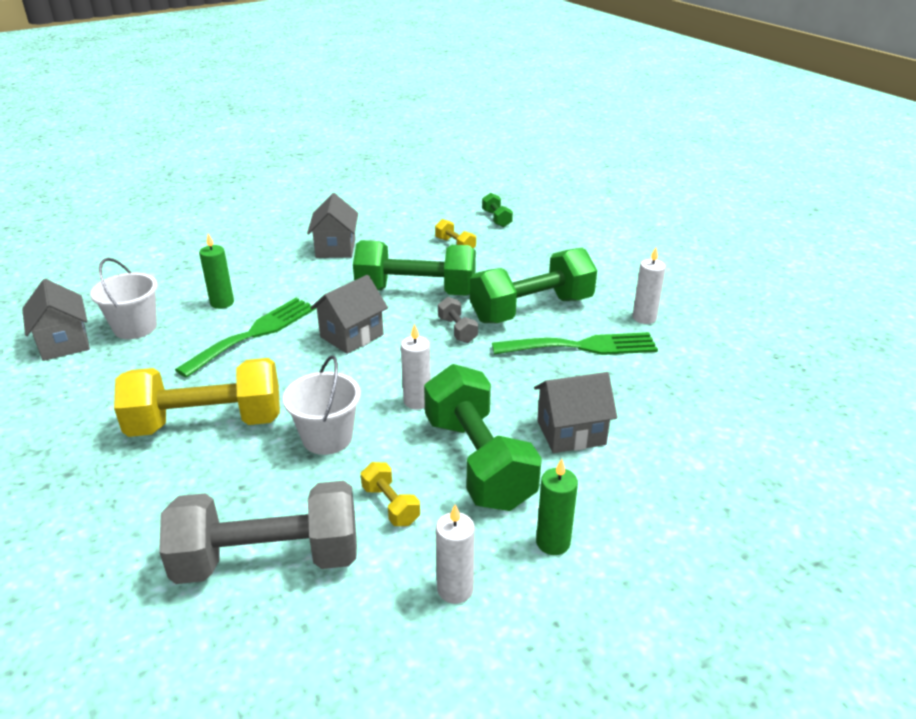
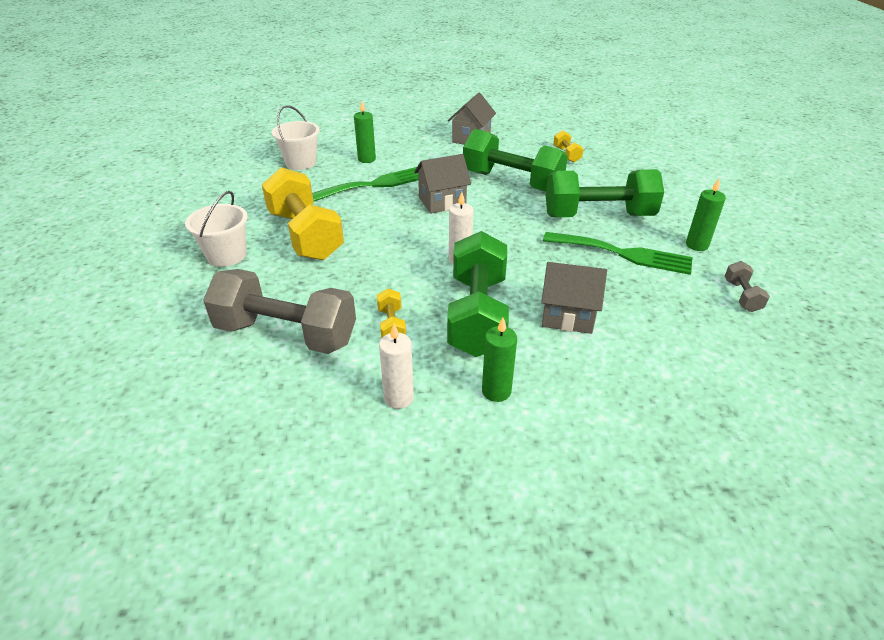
camera: 25 degrees right, 5 degrees up
grey house [22,279,90,361] -> none
yellow dumbbell [114,358,280,437] -> yellow dumbbell turned 45 degrees clockwise [262,167,344,260]
white bucket [283,356,361,455] -> white bucket moved to [185,191,248,267]
grey dumbbell [438,297,478,343] -> grey dumbbell moved to [725,261,770,312]
green dumbbell [482,193,513,227] -> none
white candle [633,247,666,324] -> green candle [686,179,726,251]

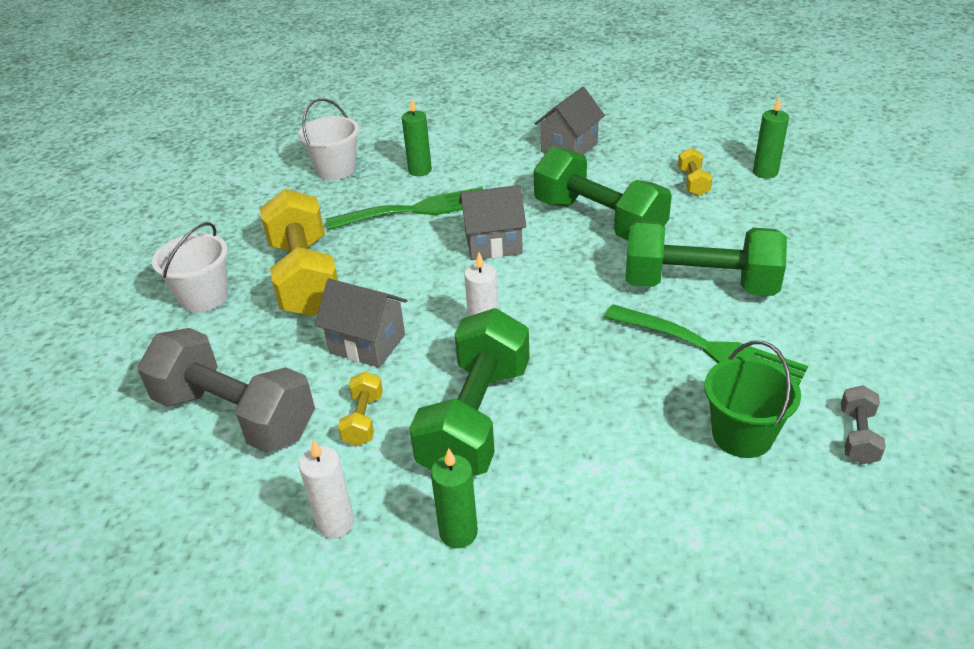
camera: 15 degrees right, 0 degrees up
grey house [541,262,607,334] -> grey house moved to [315,278,407,368]
green candle [686,179,726,251] -> green candle moved to [753,96,789,178]
none -> green bucket [705,341,801,458]

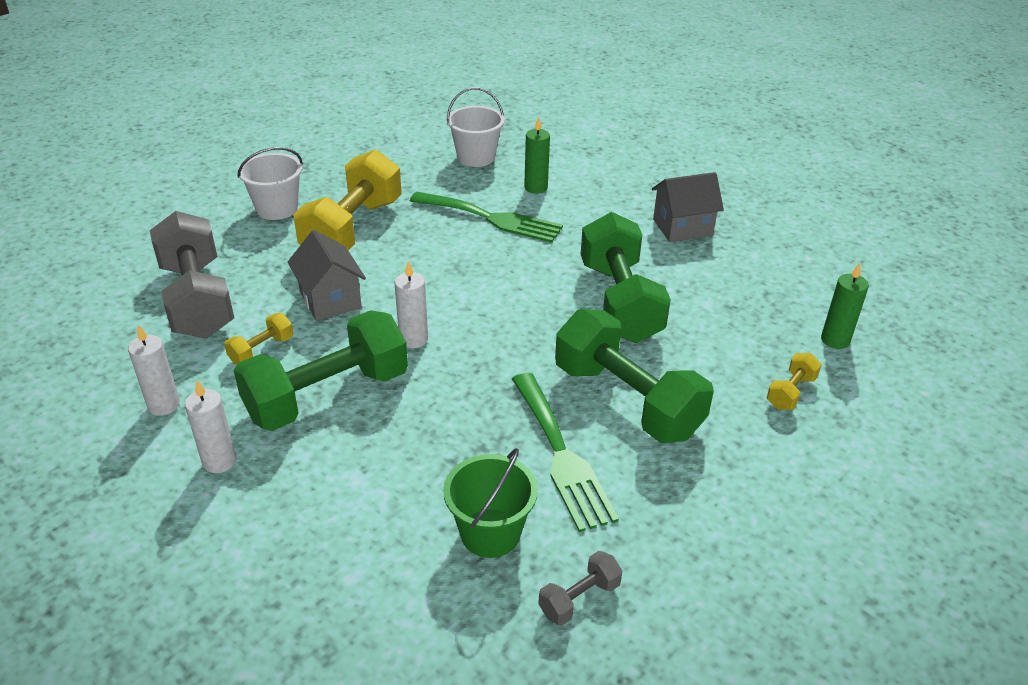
camera: 35 degrees right, 0 degrees up
green candle [431,448,478,548] -> white candle [185,380,236,473]
grey house [459,185,526,260] -> none
yellow dumbbell [678,148,712,196] -> yellow dumbbell moved to [767,353,822,410]

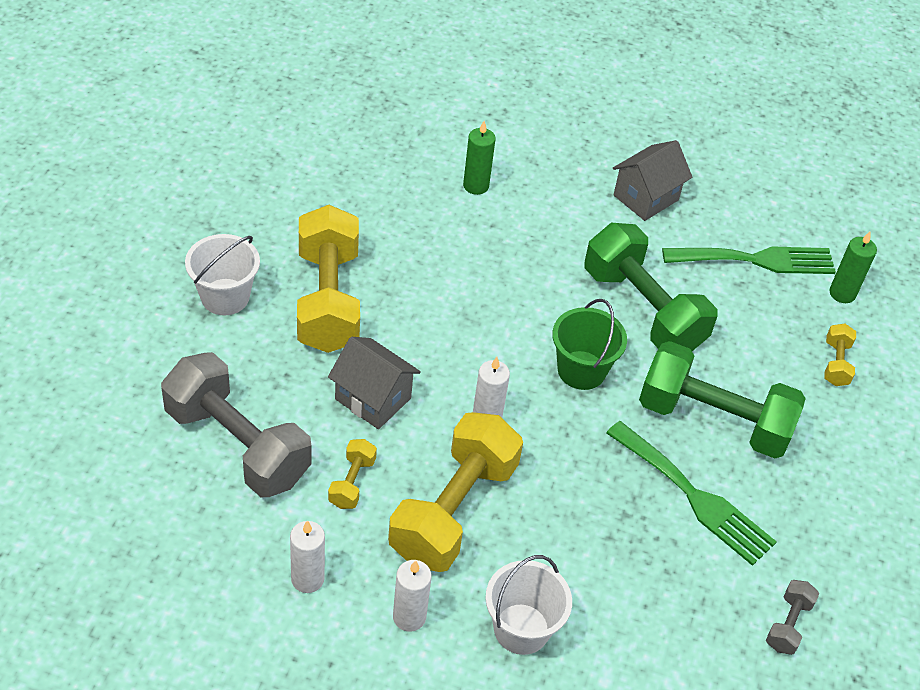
camera: 30 degrees left, 10 degrees up
green dumbbell [234,310,408,431] -> yellow dumbbell [388,412,523,572]
green fork [410,192,563,243] -> green fork moved to [662,246,836,274]
green bucket [443,448,538,558] -> green bucket moved to [552,299,627,390]
white bucket [447,88,505,167] -> white bucket moved to [485,555,572,655]

